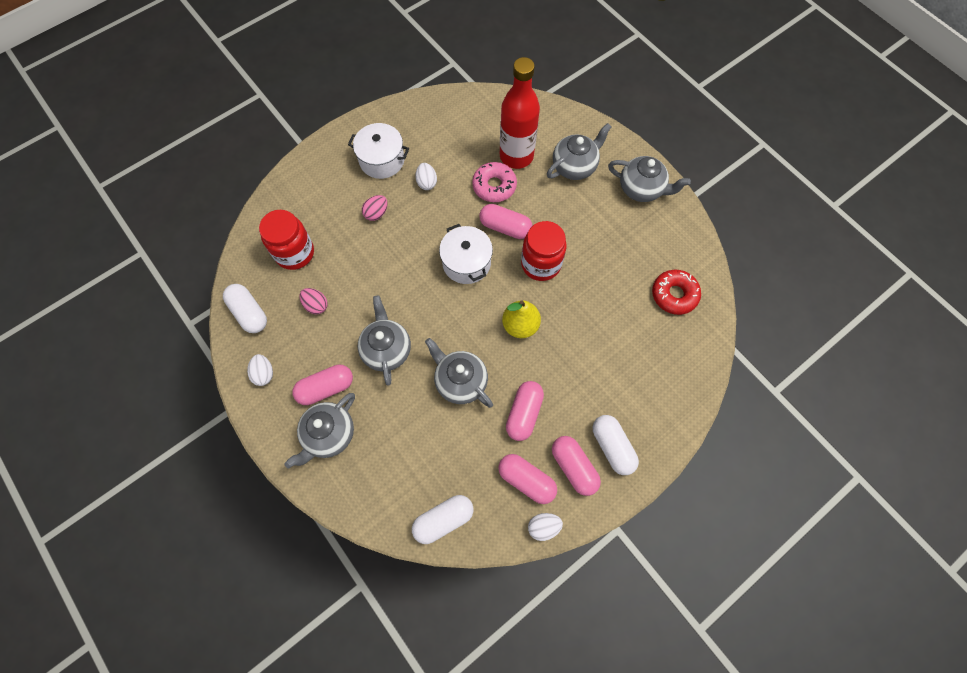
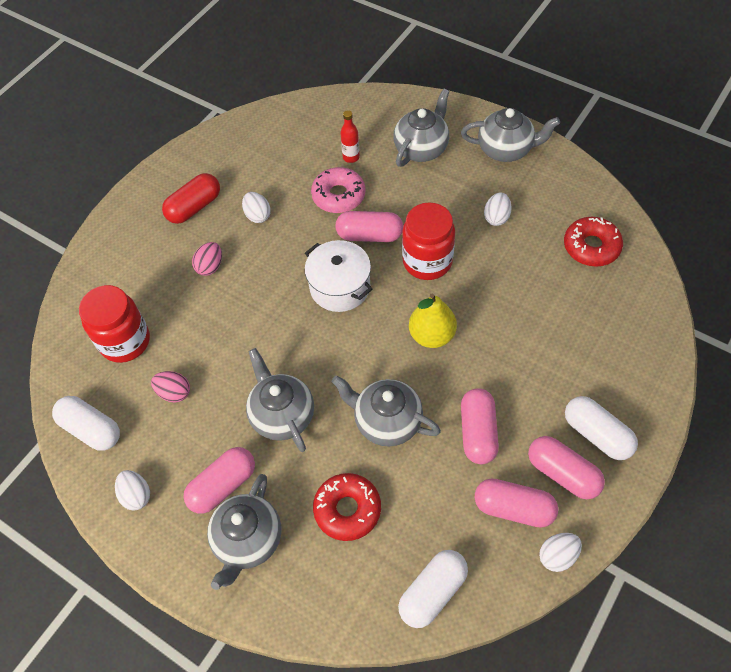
camera: 15 degrees left, 10 degrees down
white pot [348,123,409,179] -> red capsule [162,173,220,224]
red bottle [500,57,540,169] -> red bottle [340,110,360,163], size x0.41
none -> red donut [313,473,381,541]
none -> white egg [484,193,512,226]

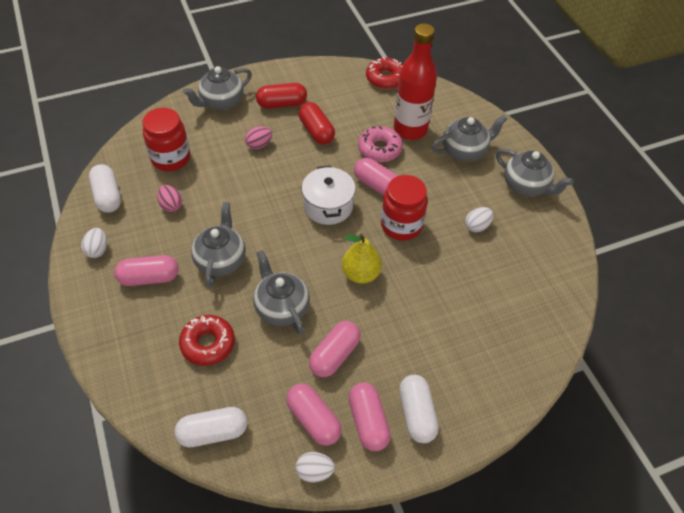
camera: 30 degrees right, 5 degrees down
grey teapot [207,474,281,590] -> grey teapot moved to [183,66,252,110]
white egg [242,192,271,223] -> red capsule [299,102,335,144]
red bottle [340,110,360,163] -> red bottle [394,23,437,140], size x2.43
red donut [564,217,623,267] -> red donut moved to [366,57,403,89]

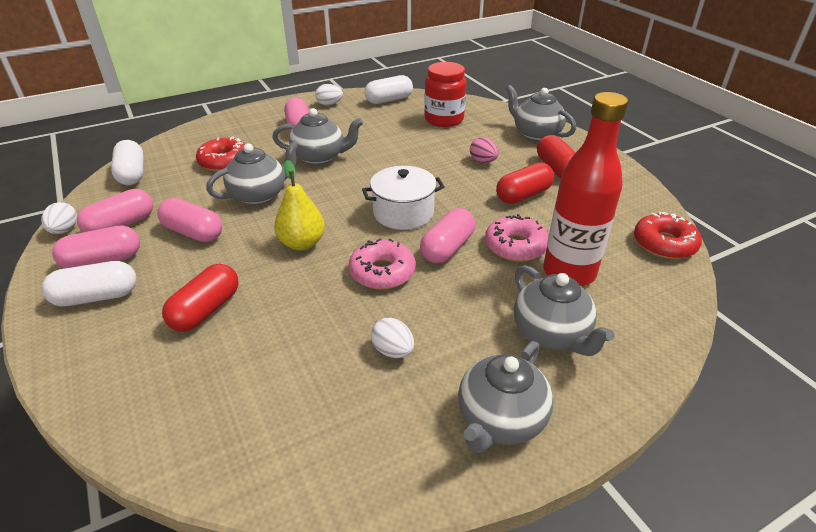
camera: 85 degrees right, 15 degrees down
pink egg [157,185,182,212] -> none
red jar [381,175,428,241] -> pink donut [349,238,416,290]
none -> red capsule [162,264,239,332]

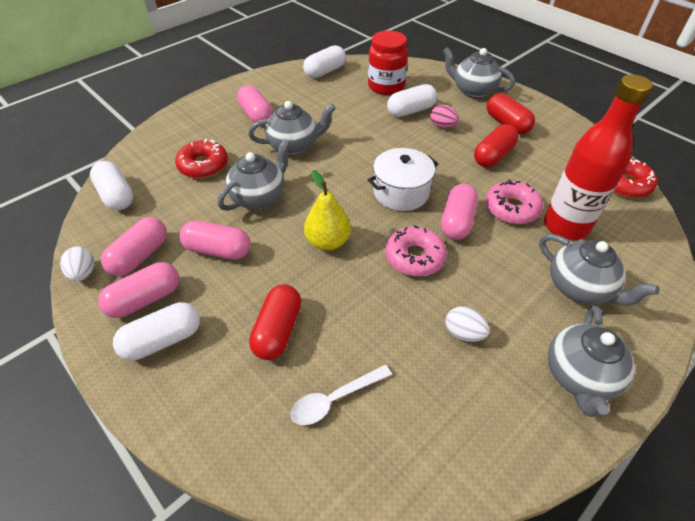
camera: 15 degrees left, 10 degrees up
white egg [315,84,343,106] -> none
none -> white spoon [290,365,392,425]
none -> white capsule [387,84,437,117]

